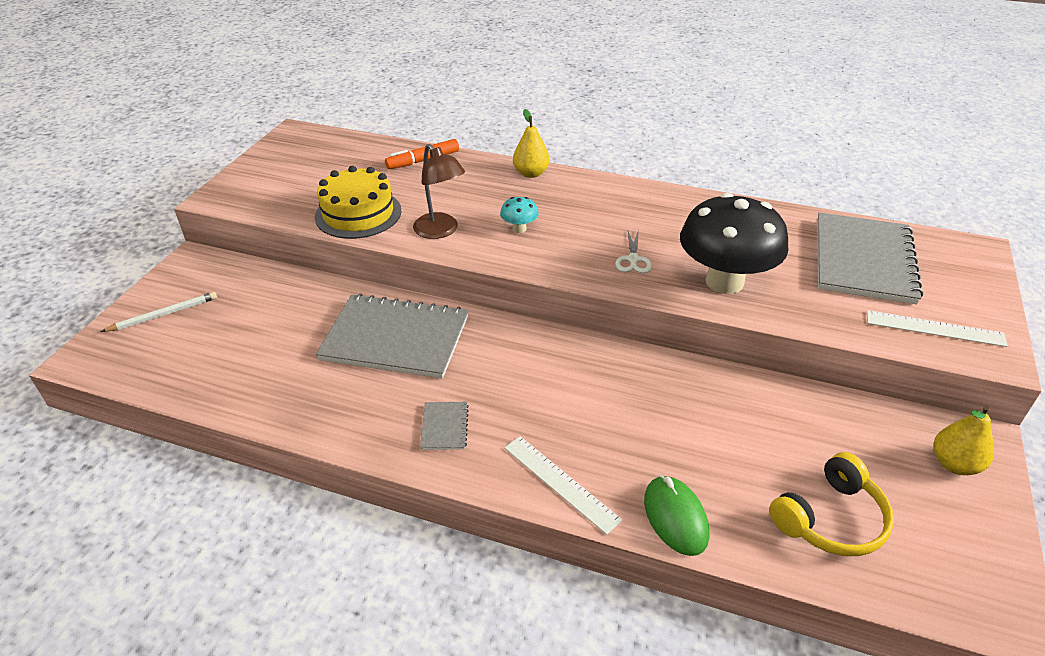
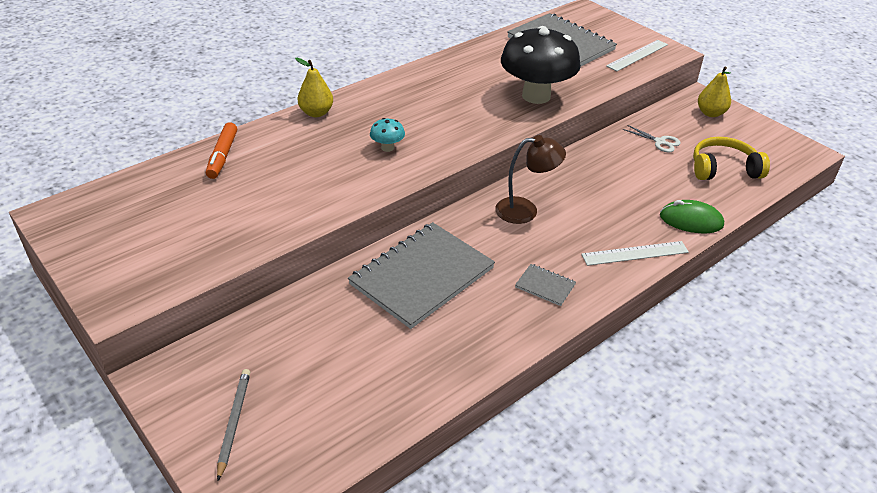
camera: 60 degrees left, 0 degrees up
white pencil [101,292,217,332] -> grey pencil [217,369,250,481]
yellow cake [315,166,401,239] -> none
brown lamp [413,144,465,239] -> brown lamp moved to [495,135,566,224]
white scissors [615,230,652,273] -> white scissors moved to [622,125,681,152]
yellow headphones [769,452,894,556] -> yellow headphones turned 90 degrees counterclockwise [693,137,770,180]

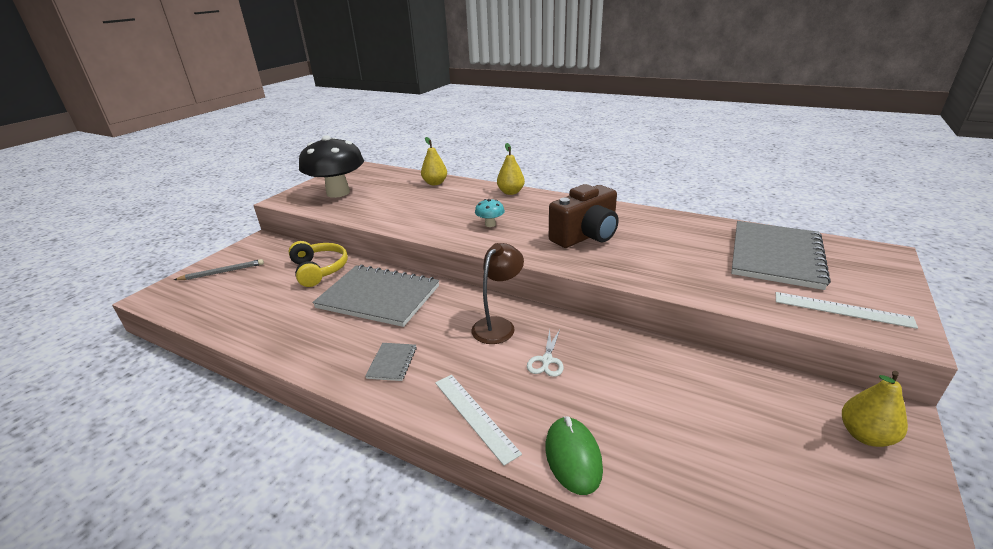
camera: 70 degrees right, 10 degrees down
orange marker [206,122,237,179] -> yellow pear [421,137,447,185]
brown lamp [495,135,566,224] -> brown lamp turned 120 degrees counterclockwise [471,243,524,344]
black mushroom [501,26,581,104] -> black mushroom moved to [299,136,364,198]
white scissors [622,125,681,152] -> white scissors moved to [527,329,564,377]
yellow headphones [693,137,770,180] -> yellow headphones moved to [289,241,348,287]
none -> brown camera [549,184,618,248]

